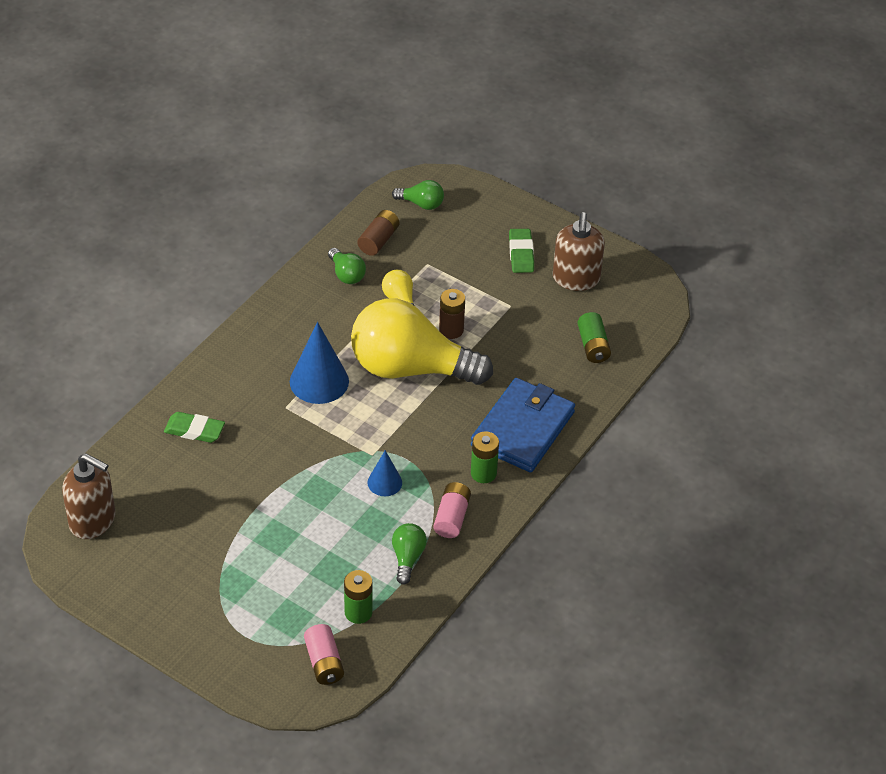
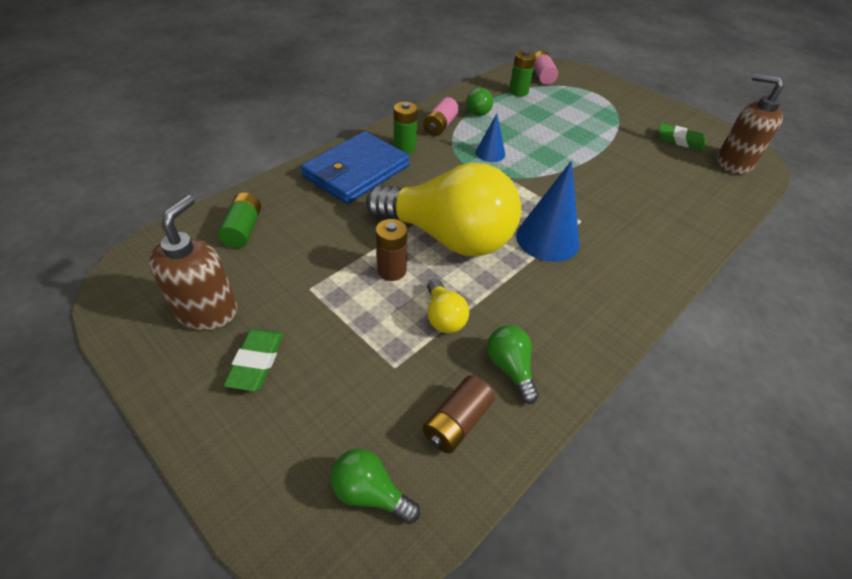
camera: 170 degrees left, 0 degrees up
green eraser [164,412,225,443] -> green eraser moved to [658,123,706,151]

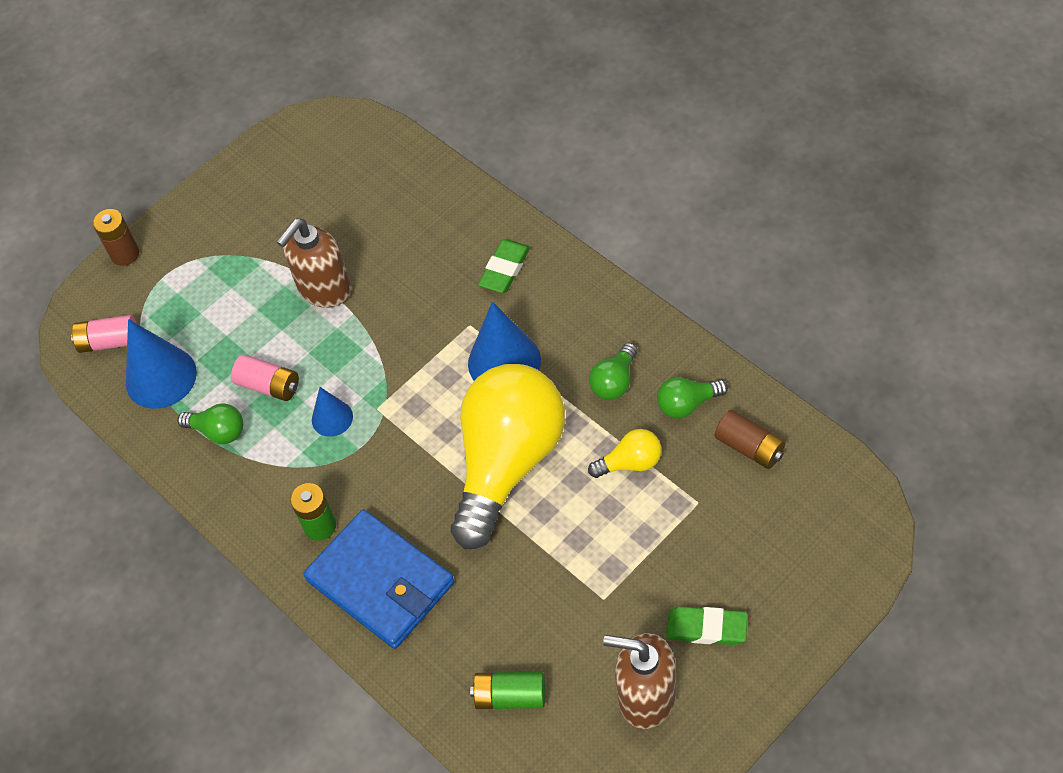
camera: 80 degrees left, 10 degrees up
green light bulb [331,449,420,524] -> green light bulb moved to [589,343,638,400]
brown battery [376,219,407,281] -> brown battery moved to [93,209,139,266]
pink battery [423,97,459,136] -> pink battery moved to [231,354,299,401]
green battery [509,51,536,97] -> blue cone [126,319,197,409]
green eraser [658,123,706,151] -> green eraser moved to [478,239,530,293]
brown soap dispenser [717,73,784,174] -> brown soap dispenser moved to [277,219,351,308]

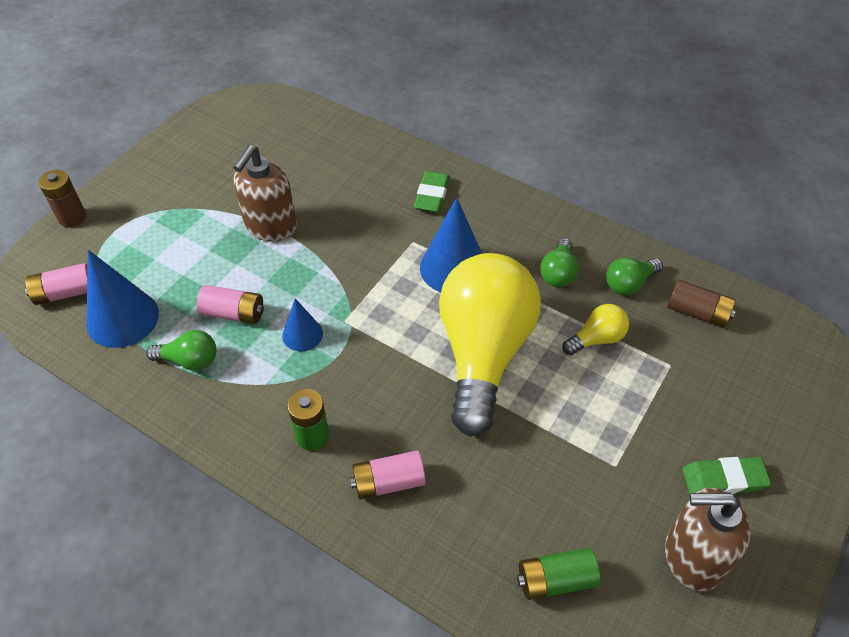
camera: 20 degrees left, 5 degrees down
blue wallet [303,510,455,649] -> pink battery [350,450,426,499]

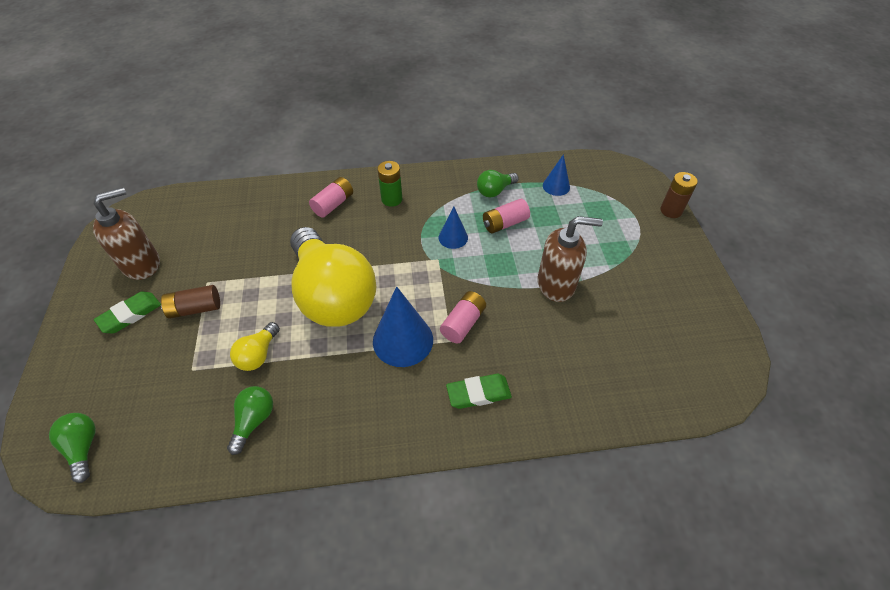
camera: 140 degrees right, 0 degrees up
pink battery [25,263,88,305] -> pink battery moved to [440,291,486,343]
blue cone [86,250,159,348] -> blue cone [543,154,570,196], size x0.56
brown soap dispenser [233,145,297,242] -> brown soap dispenser turned 105 degrees clockwise [537,216,603,302]
green eraser [414,171,450,213] -> green eraser turned 75 degrees counterclockwise [446,374,512,409]
green battery [517,548,600,600] -> none
green light bulb [540,238,579,287] -> green light bulb moved to [49,413,96,483]
brown battery [667,280,736,327] -> brown battery moved to [161,285,220,319]

